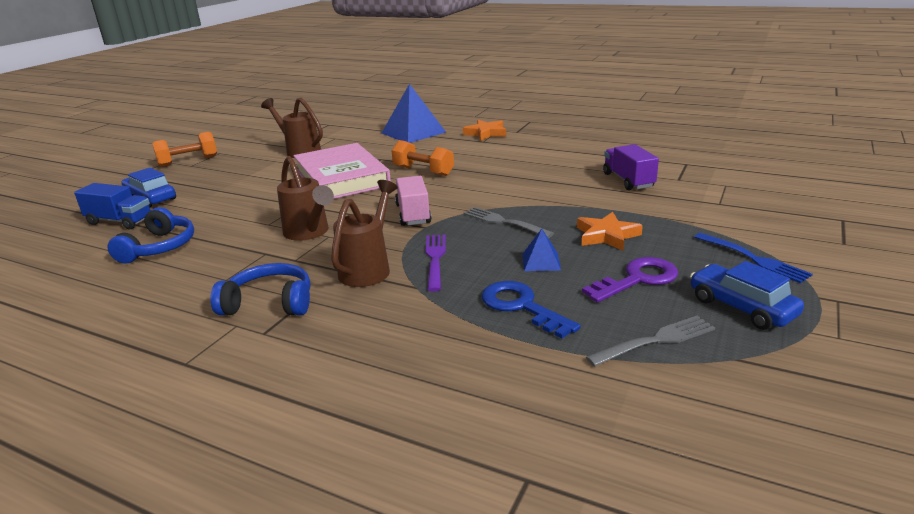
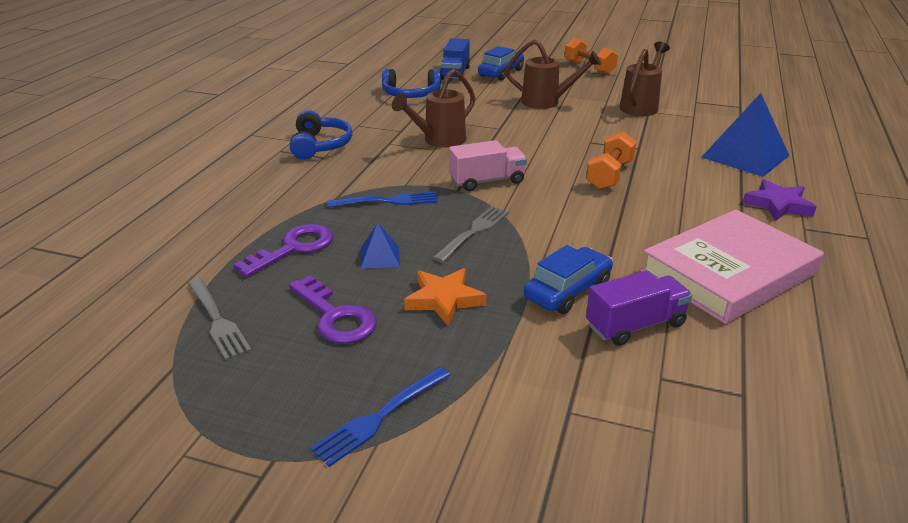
camera: 80 degrees right, 5 degrees up
pink book [293,143,391,199] -> pink book moved to [640,210,824,324]
brown watering can [331,180,398,287] -> brown watering can moved to [505,39,601,109]
purple fork [426,234,446,292] -> blue fork [327,192,438,208]
orange star [463,120,506,141] -> purple star [743,179,816,221]
blue key [482,281,581,339] -> purple key [233,224,334,277]
blue car [690,261,804,330] -> blue car moved to [524,245,613,314]

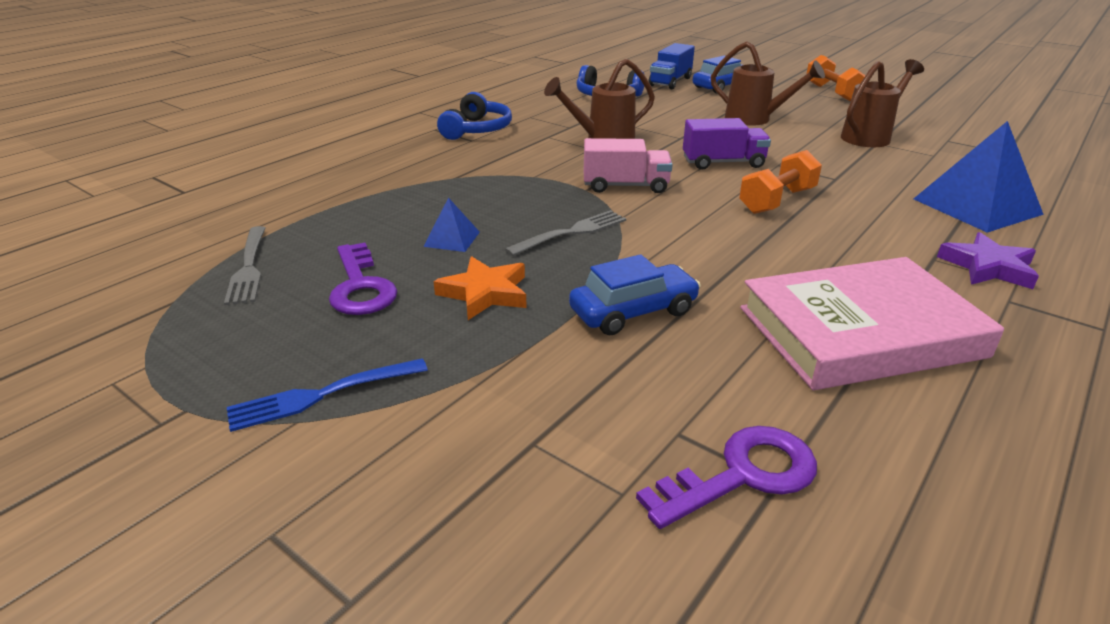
camera: 20 degrees right, 0 degrees up
purple key [233,224,334,277] -> purple key moved to [636,426,817,529]
blue fork [327,192,438,208] -> none
purple truck [586,270,692,346] -> purple truck moved to [683,118,771,170]

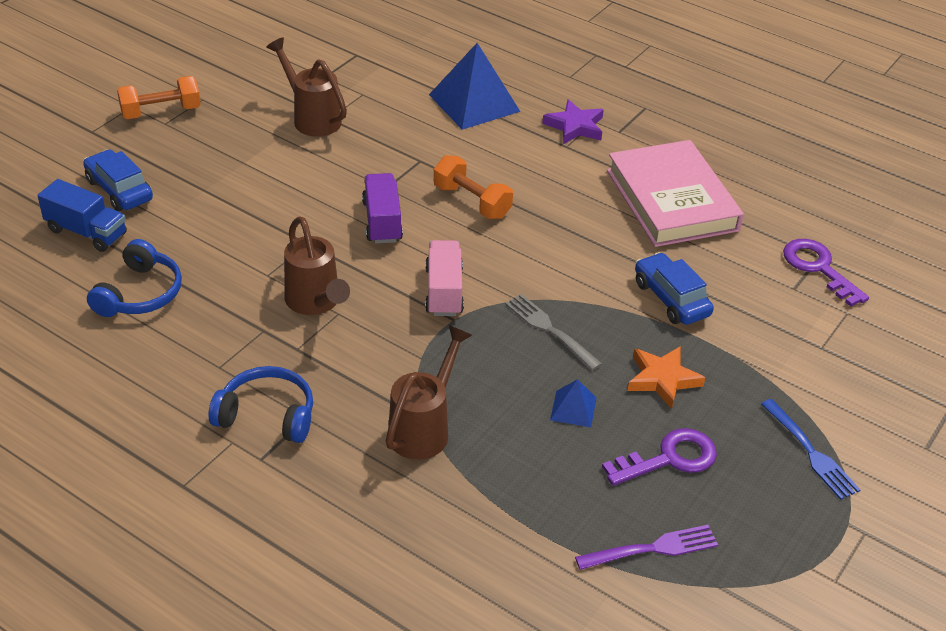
camera: 95 degrees left, 10 degrees up
grey fork [224,226,266,305] -> purple fork [575,525,718,570]
brown watering can [711,41,825,126] -> brown watering can moved to [385,325,472,460]

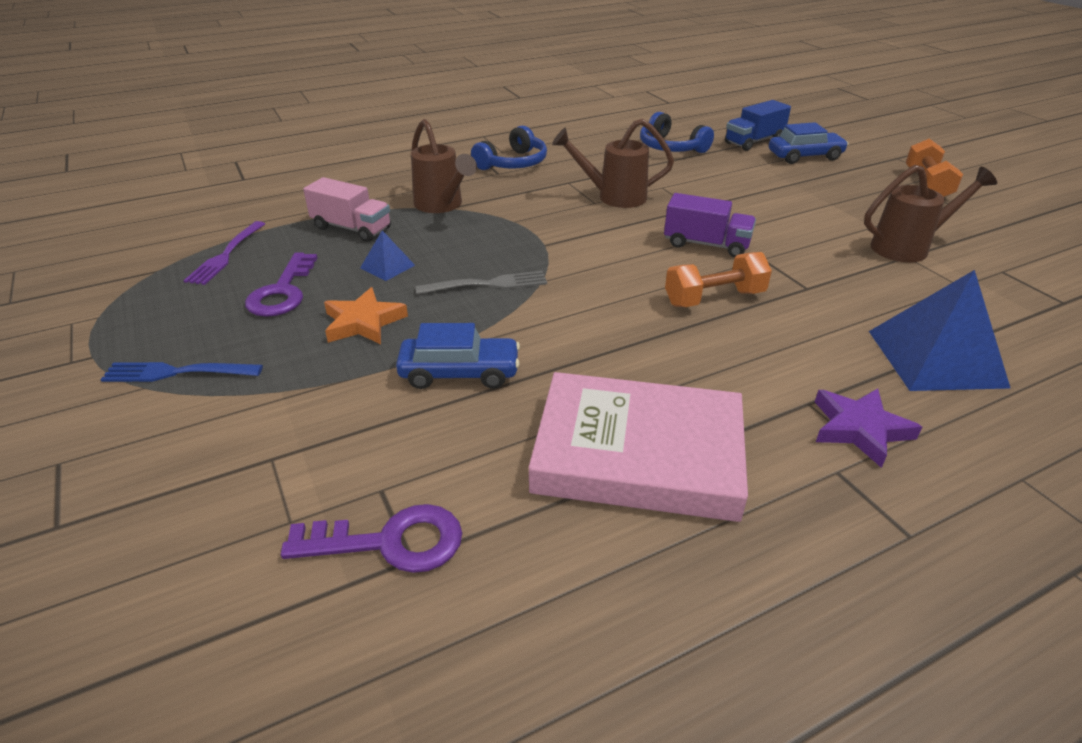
camera: 120 degrees right, 5 degrees down
pink truck [425,240,464,316] -> pink truck moved to [303,177,391,242]

